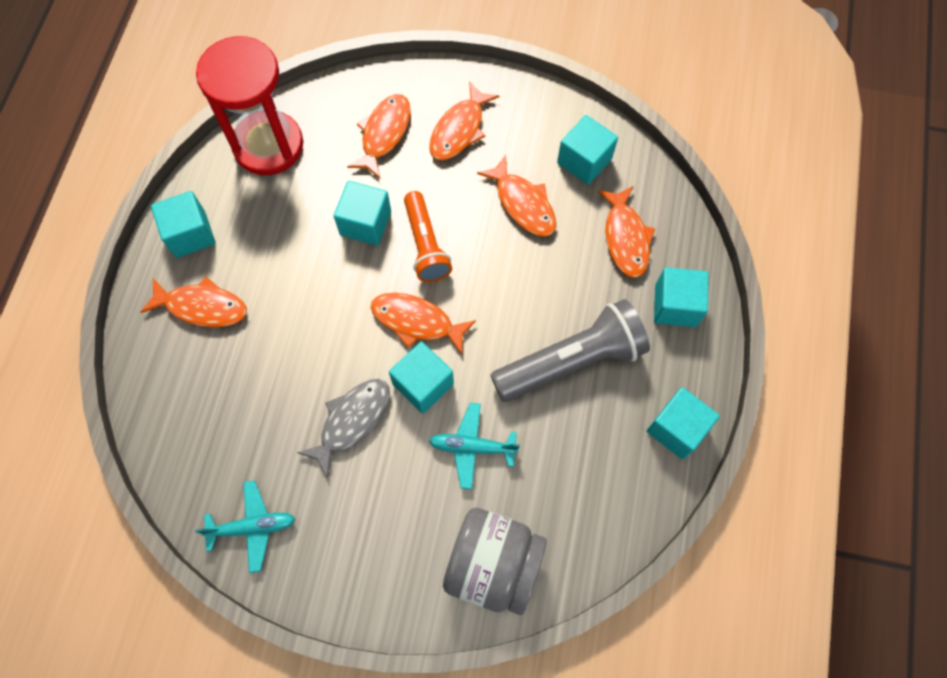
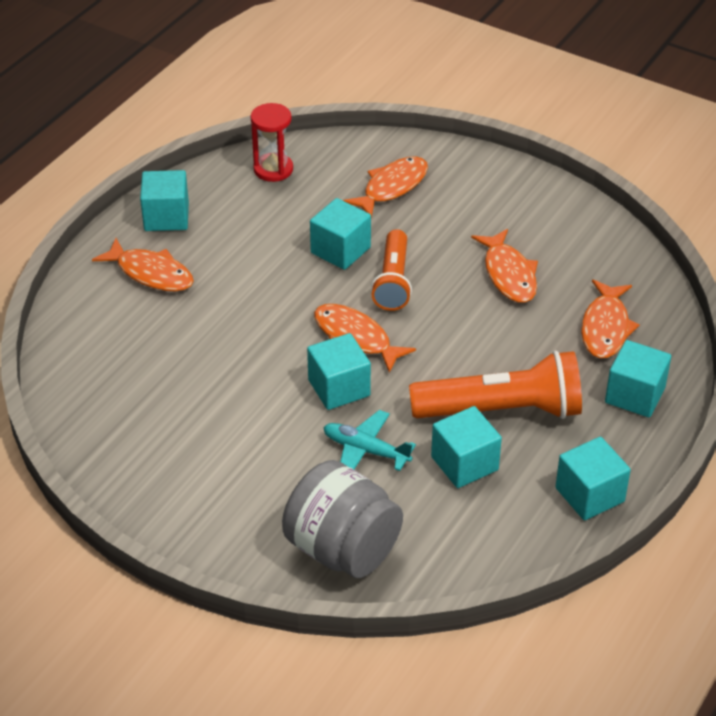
camera: 20 degrees right, 25 degrees down
turquoise plane [195,480,295,573] -> none
red hourglass [196,36,303,175] -> red hourglass [250,103,293,182], size x0.54
grey fish [297,379,390,479] -> none
orange fish [429,81,499,161] -> none
grey flashlight [491,299,650,402] -> orange flashlight [409,351,582,419]
turquoise cube [557,115,618,185] -> turquoise cube moved to [431,406,502,488]

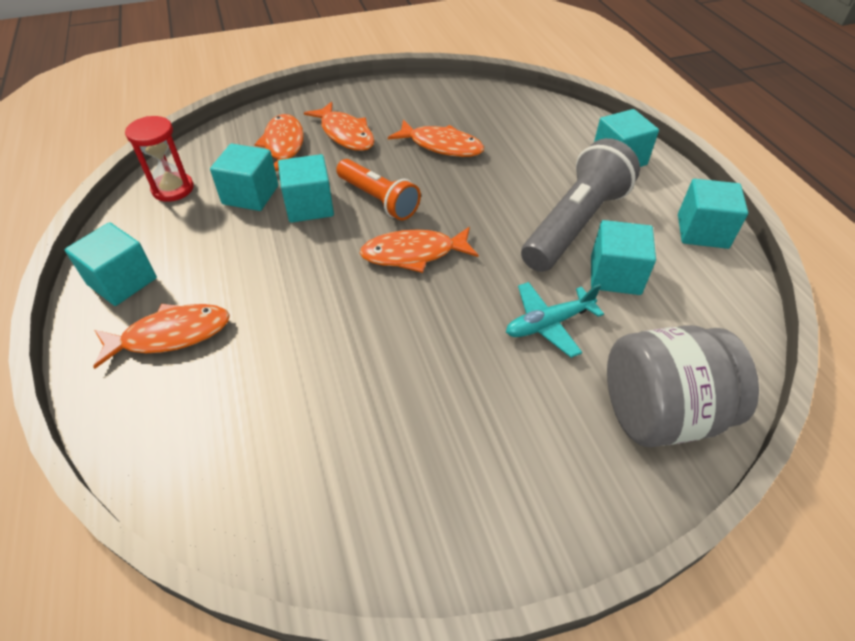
camera: 50 degrees left, 5 degrees up
turquoise cube [307,333,371,410] -> turquoise cube moved to [210,143,278,211]
orange flashlight [409,351,582,419] -> grey flashlight [521,138,640,272]
orange fish [581,279,640,358] -> orange fish moved to [304,102,374,151]

